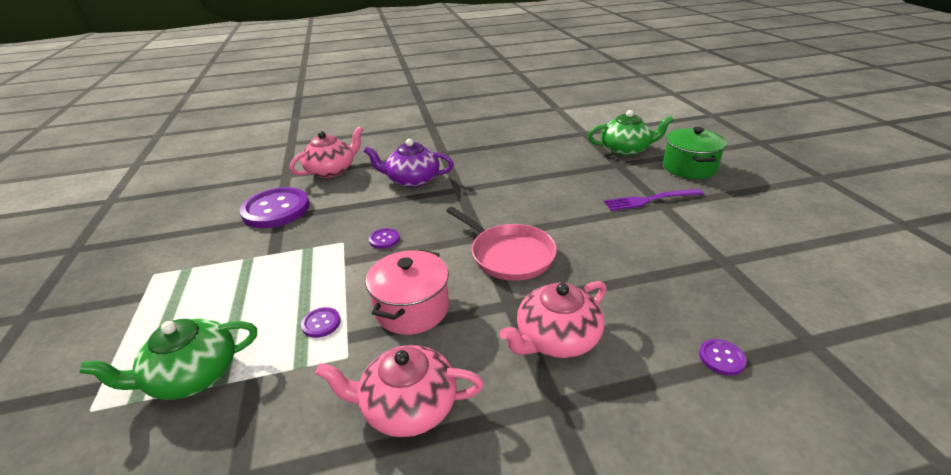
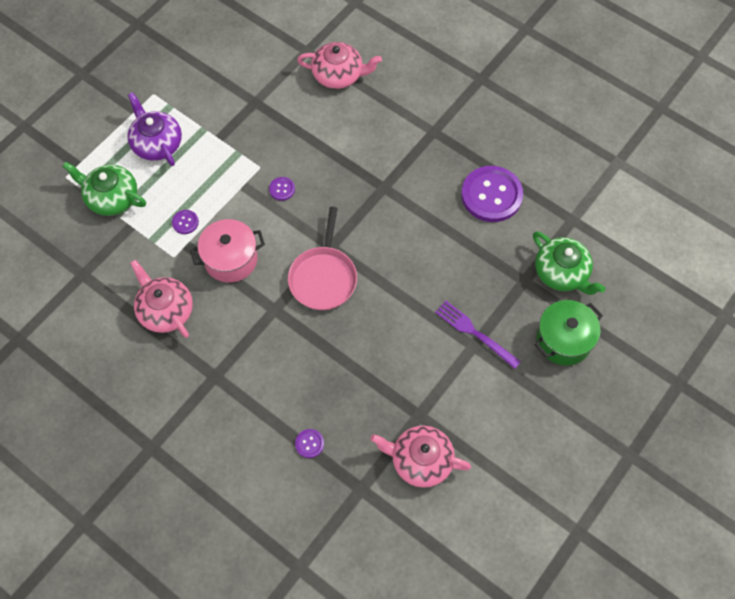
camera: 50 degrees right, 30 degrees up
purple button [240,187,310,228] -> purple button moved to [461,166,523,222]
purple teapot [364,139,454,187] -> purple teapot moved to [127,92,182,166]
pink teapot [500,281,606,358] -> pink teapot moved to [370,426,471,488]

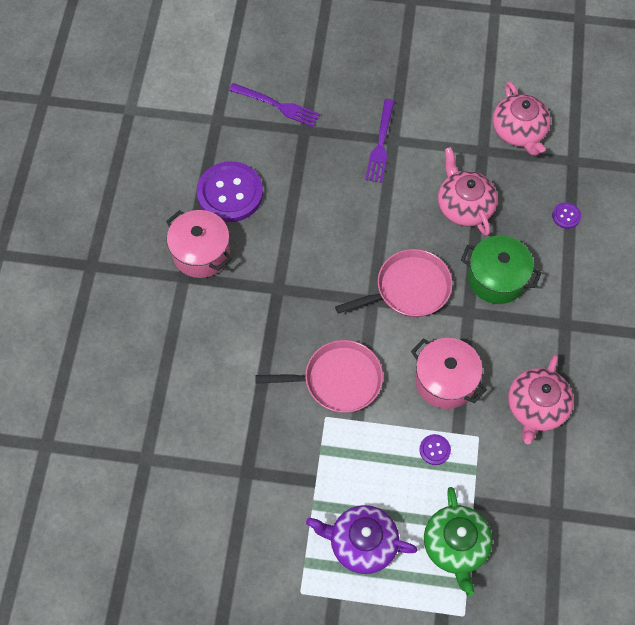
camera: 120 degrees left, 0 degrees up
purple teapot [127,92,182,166] -> purple teapot turned 75 degrees clockwise [306,505,418,574]
purple button [269,177,295,201] -> pink pan [255,340,383,413]
pink teapot [297,42,382,89] -> pink teapot moved to [438,147,498,236]
green teapot [533,231,605,295] -> purple fork [229,83,320,127]
green pot [534,300,603,365] -> green pot moved to [461,236,542,304]
none -> pink pot [166,210,232,278]

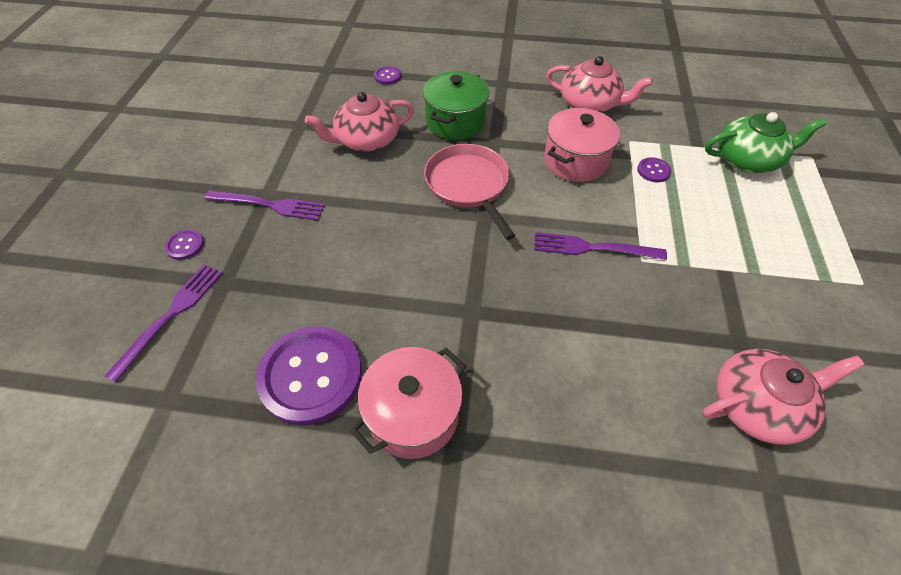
camera: 90 degrees left, 10 degrees down
pink pan [255,340,383,413] -> purple fork [534,232,667,260]
purple teapot [306,505,418,574] -> none
pink teapot [493,81,551,156] -> pink teapot moved to [703,349,864,445]
none -> purple button [165,229,204,260]

